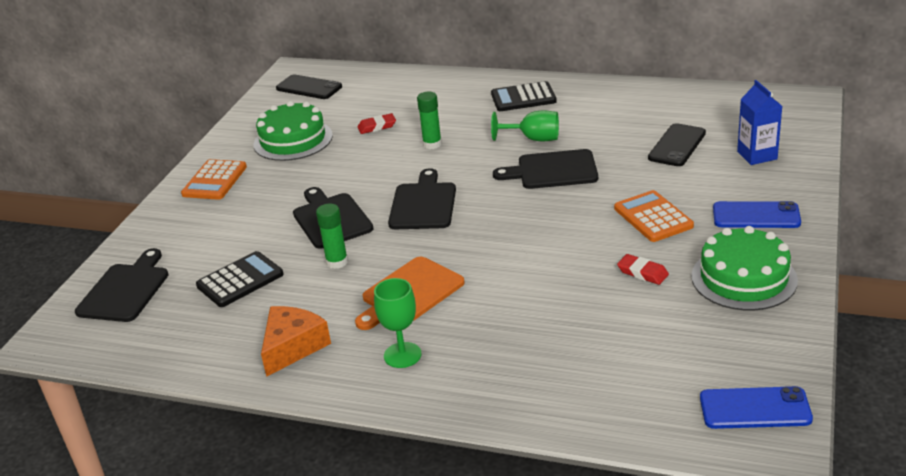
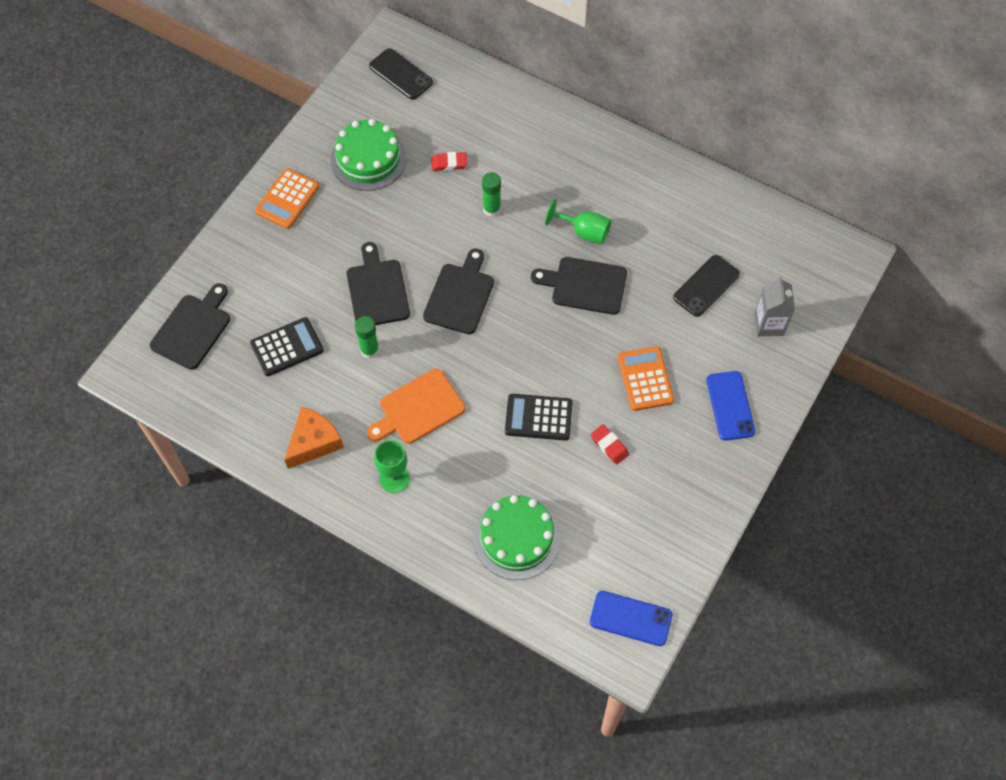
camera: 10 degrees right, 30 degrees up
black calculator [491,81,557,111] -> black calculator moved to [505,394,572,441]
green cake [691,226,798,311] -> green cake moved to [473,495,561,580]
blue phone [713,201,801,228] -> blue phone turned 60 degrees clockwise [706,371,755,441]
blue carton [737,80,782,165] -> grey carton [754,277,795,336]

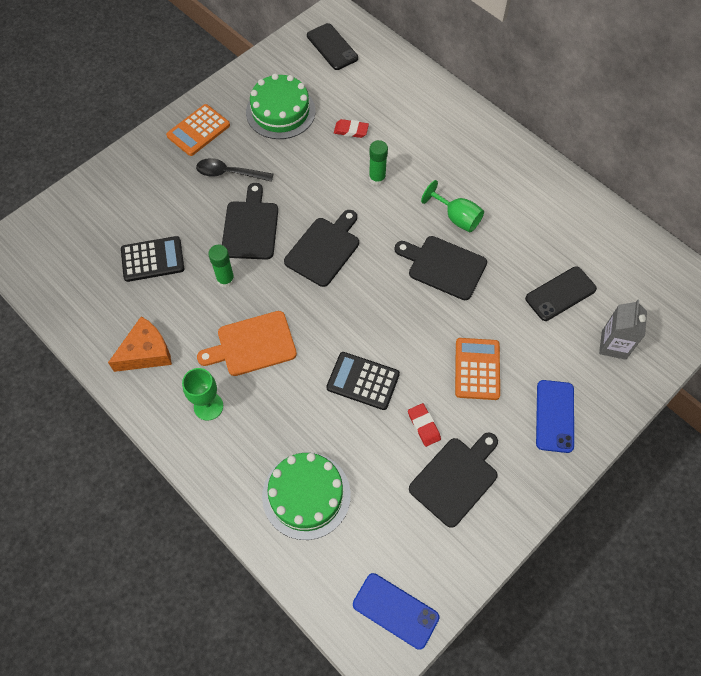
camera: 15 degrees right, 0 degrees up
black cutting board [150,283,230,370] -> black cutting board moved to [409,432,498,528]
none -> black spoon [196,158,273,182]

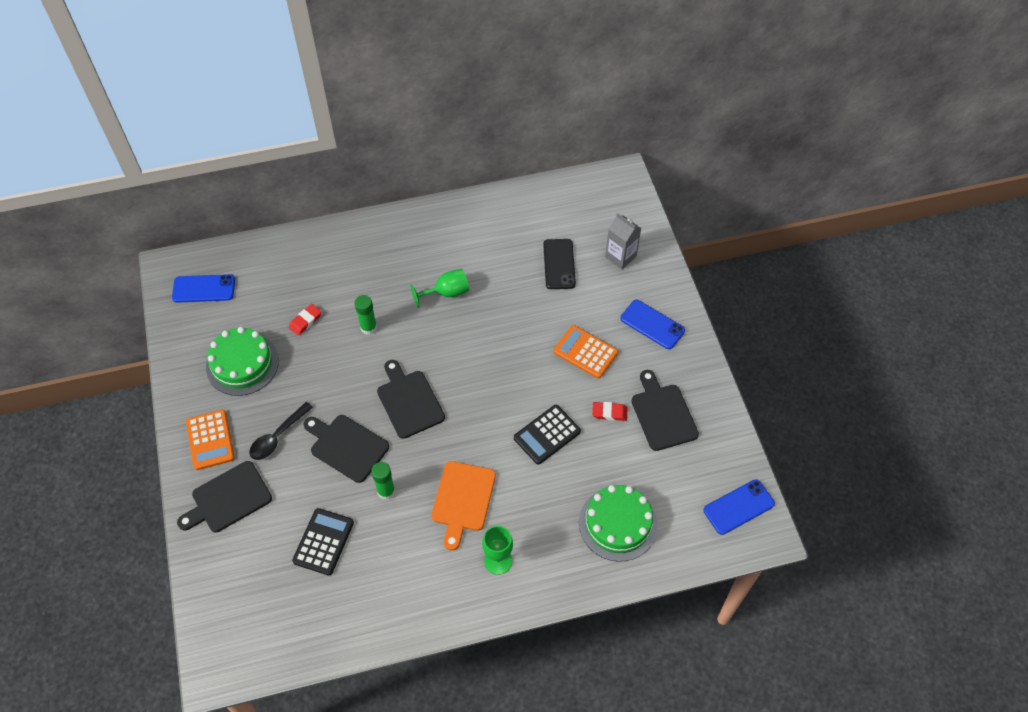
camera: 60 degrees left, 5 degrees down
orange cheese [108,316,172,372] -> none
black phone [307,23,358,70] -> blue phone [172,274,235,303]
black cutting board [395,236,487,300] -> black cutting board moved to [177,461,272,532]

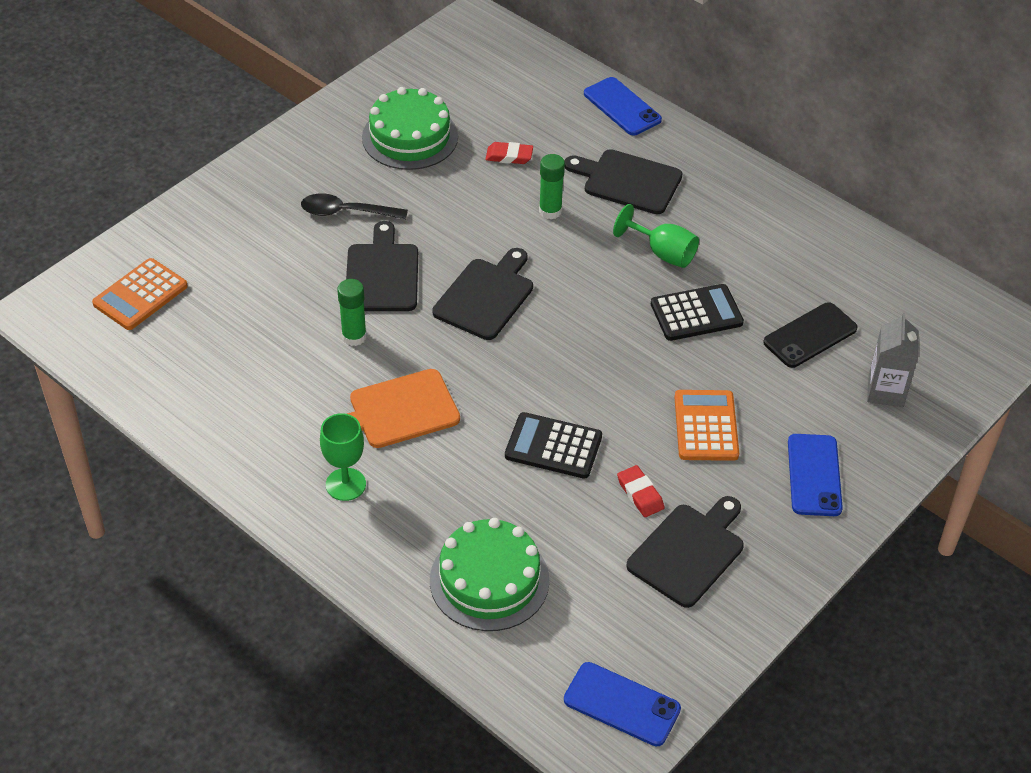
camera: 55 degrees right, 10 degrees down
blue phone [172,274,235,303] -> blue phone moved to [584,77,662,136]
black cutting board [177,461,272,532] -> black cutting board moved to [565,149,683,214]
orange calculator [186,410,235,470] -> orange calculator moved to [92,258,188,330]
black calculator [292,508,354,576] -> black calculator moved to [651,284,744,341]

